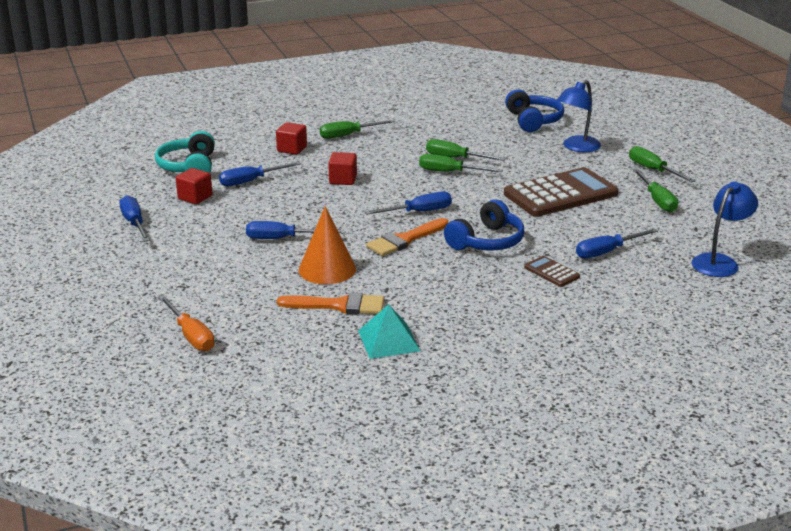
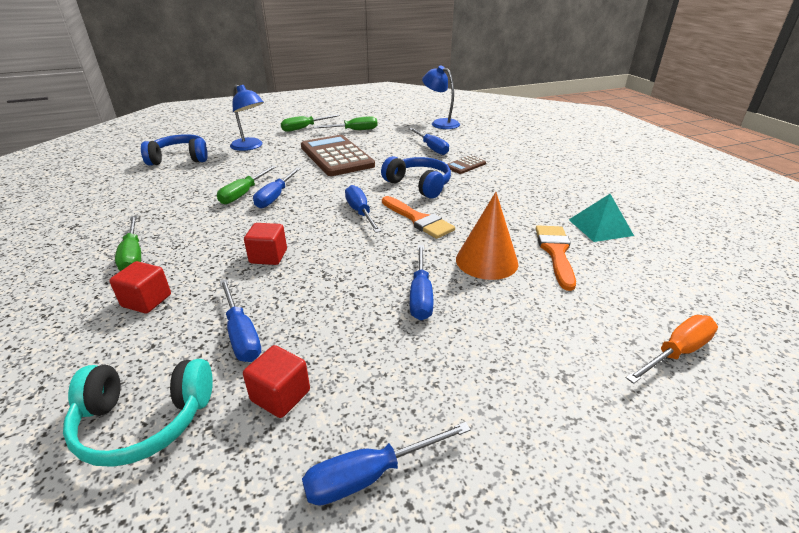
camera: 90 degrees left, 5 degrees up
green screwdriver [419,154,503,172] -> blue screwdriver [253,167,301,208]

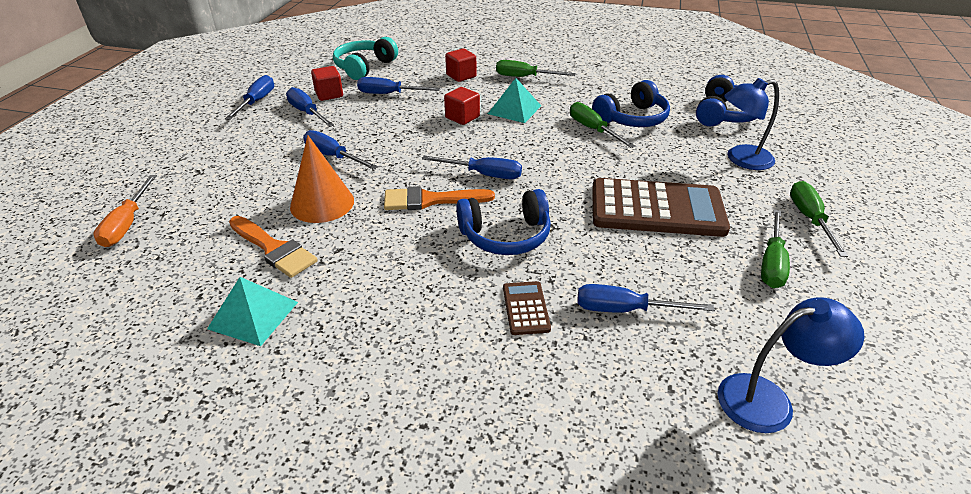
camera: 125 degrees right, 5 degrees up
blue screwdriver [253,167,301,208] -> blue screwdriver moved to [286,87,334,127]
none -> turquoise pyramid [488,78,541,123]
none -> blue headphones [592,80,670,127]

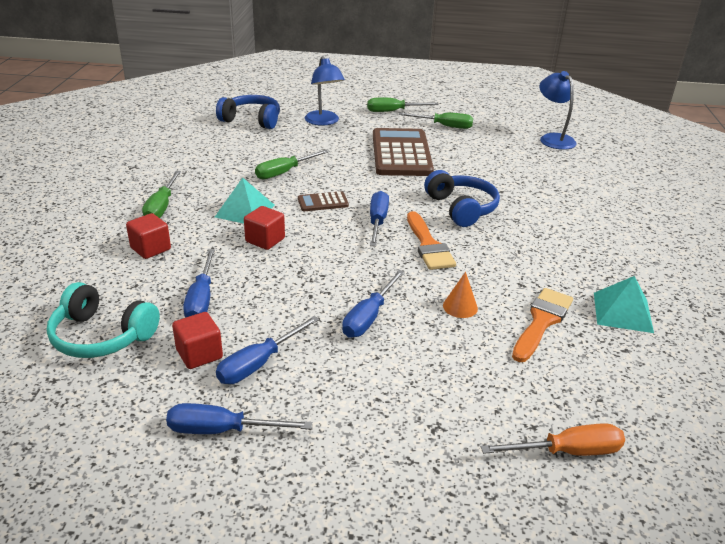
camera: 100 degrees left, 5 degrees down
orange cone [290,135,354,223] -> orange cone [443,272,478,318], size x0.53
brown calculator [503,281,551,335] -> brown calculator moved to [298,191,349,211]
blue screwdriver [577,284,715,313] -> none
blue headphones [592,80,670,127] -> none

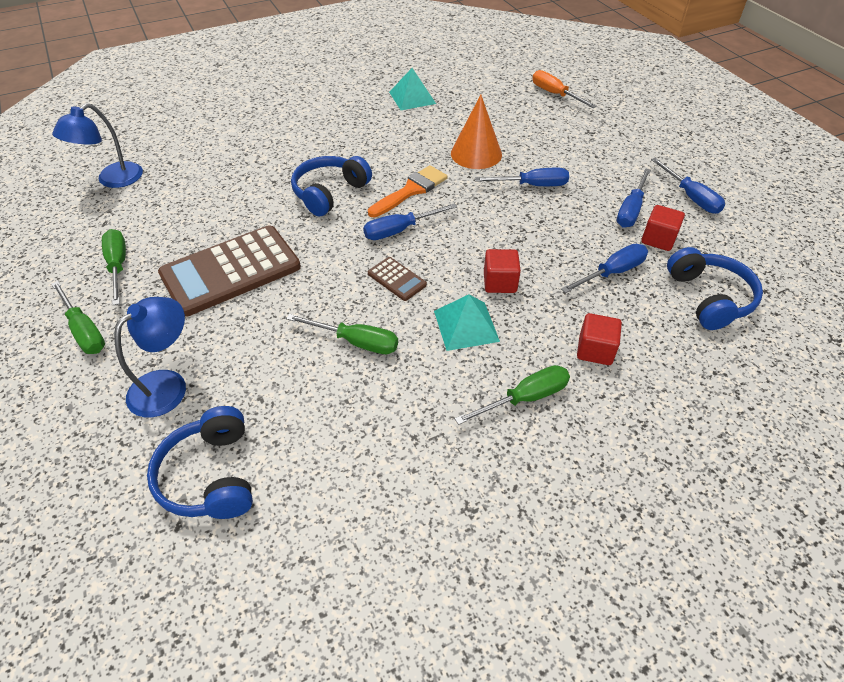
camera: 120 degrees left, 15 degrees up
turquoise headphones [47,282,160,358] -> blue headphones [667,247,763,330]
blue screwdriver [216,316,319,384] -> blue screwdriver turned 105 degrees clockwise [617,169,651,228]
orange cone [443,272,478,318] -> orange cone [451,95,502,169], size x1.90
orange brush [512,288,573,362] -> none

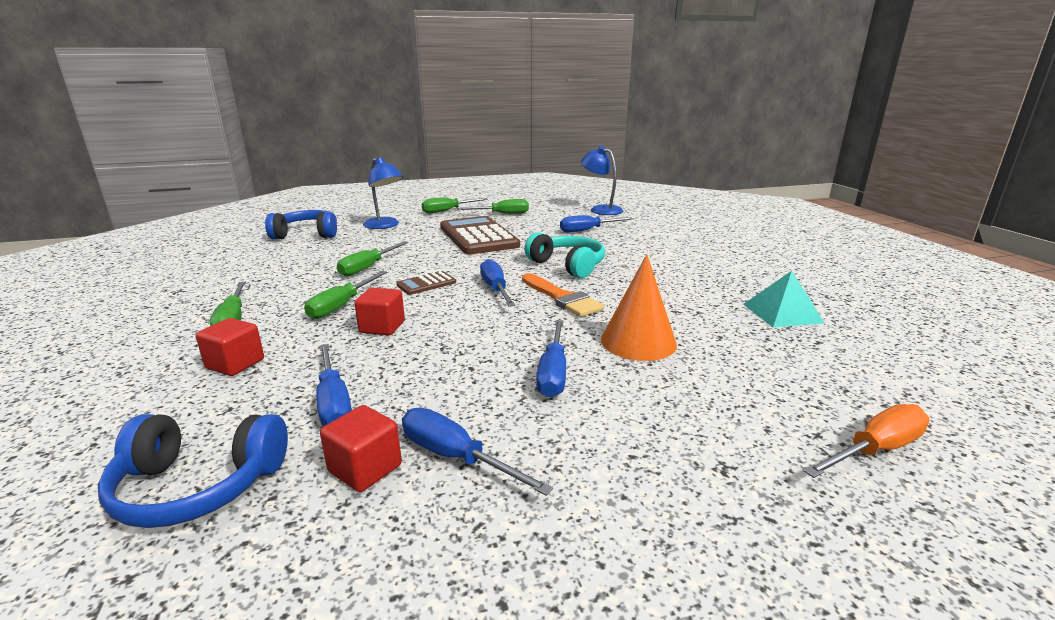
camera: 100 degrees right, 25 degrees down
blue headphones [291,156,372,217] -> turquoise headphones [524,232,605,278]
turquoise pyramid [434,294,500,351] -> green screwdriver [304,271,387,319]
blue screwdriver [651,158,725,214] -> blue screwdriver moved to [560,215,634,233]

